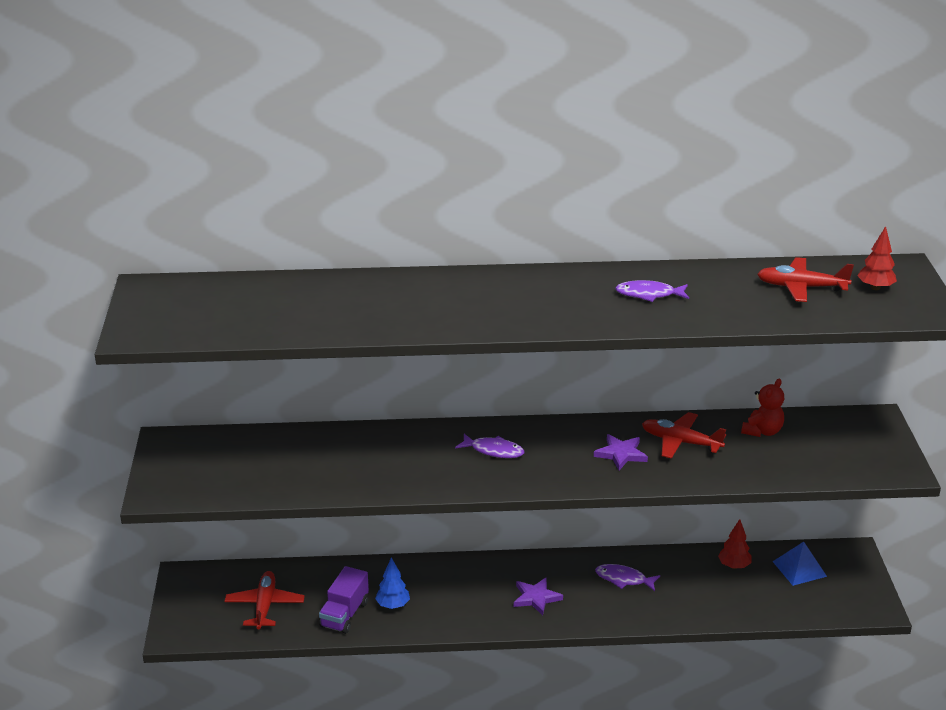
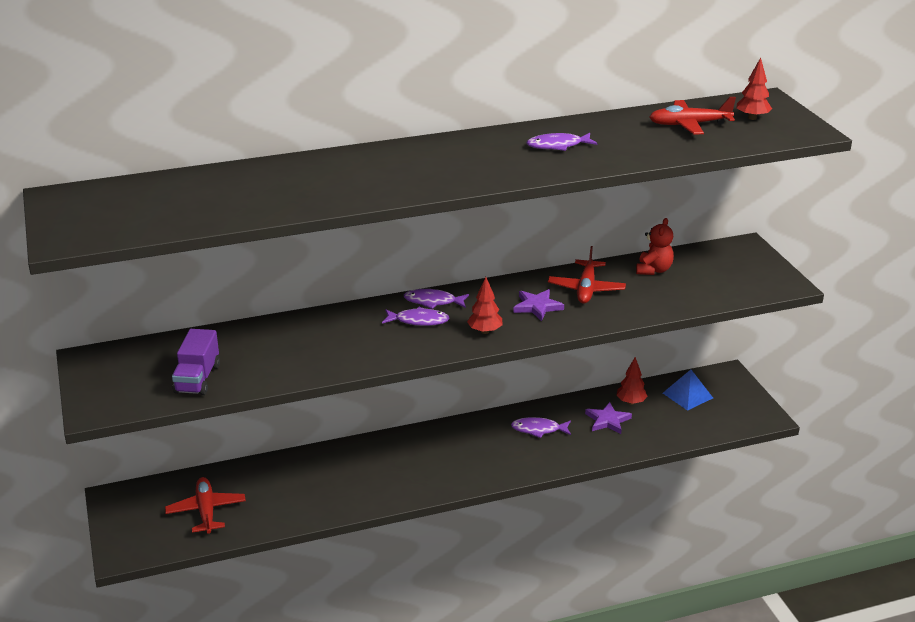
camera: 15 degrees left, 0 degrees up
purple truck [319,566,369,634] -> purple truck moved to [172,329,220,395]
blue tree [375,557,410,609] -> none
purple star [514,577,563,616] -> purple star moved to [585,402,632,434]
red plane [642,412,726,459] -> red plane turned 90 degrees counterclockwise [548,246,626,304]
none -> purple fish [404,289,469,309]
none -> red tree [467,277,503,334]

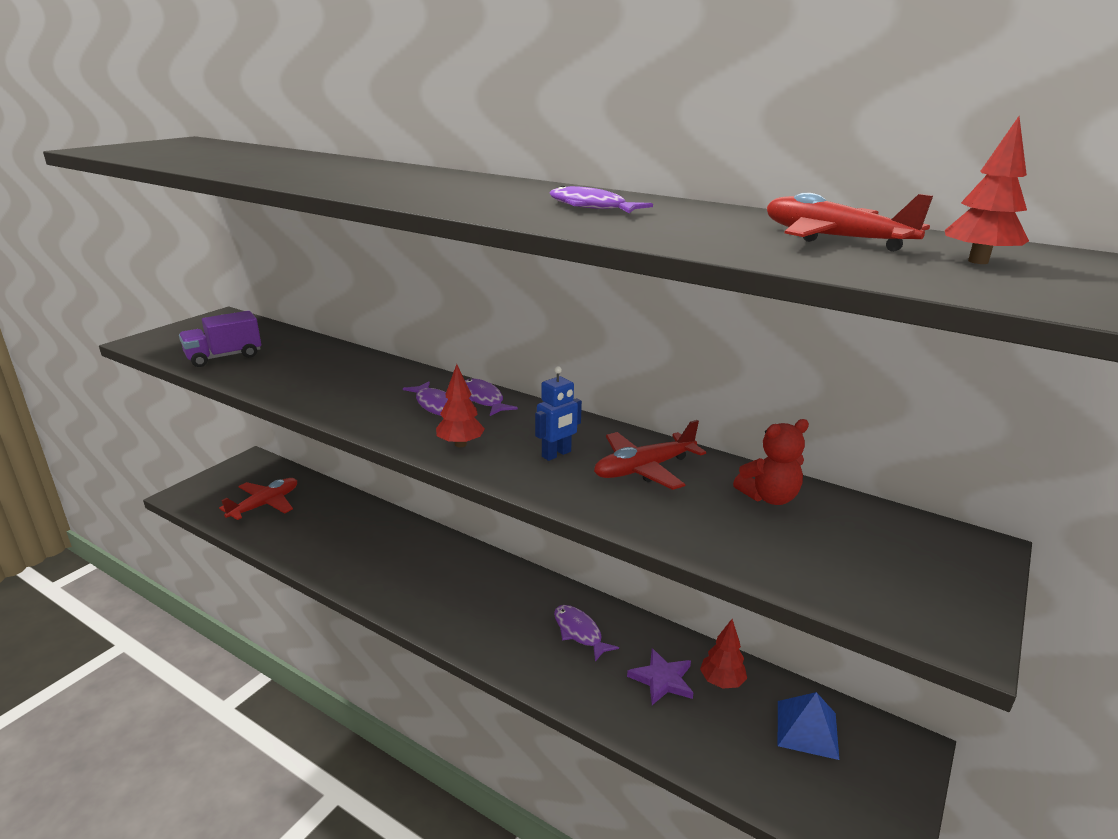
camera: 50 degrees right, 5 degrees down
purple star [513,289,564,321] -> blue robot [535,366,582,461]

